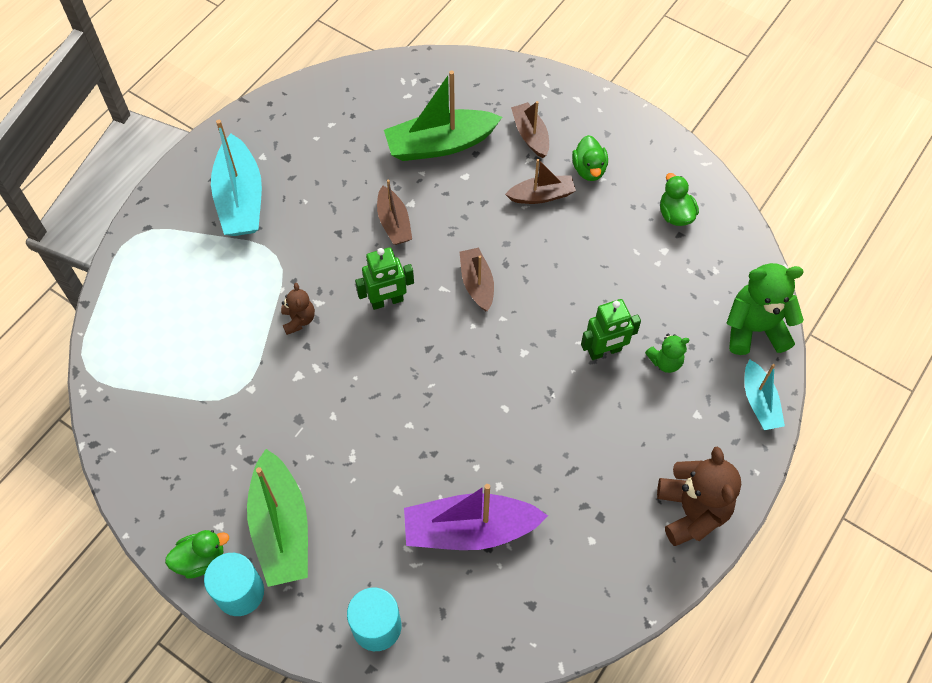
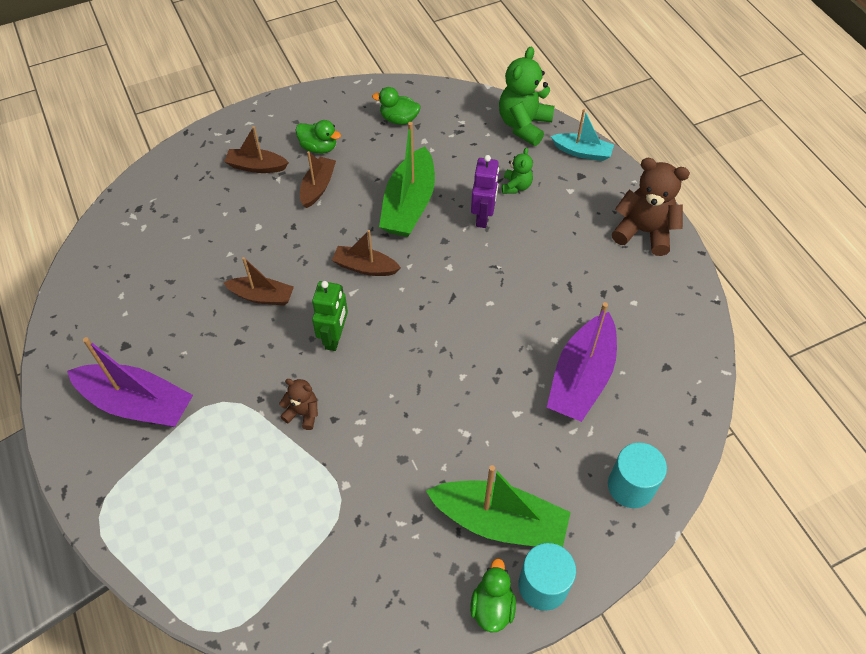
camera: 60 degrees left, 5 degrees down
turquoise boat [211,120,262,236] -> purple boat [67,337,193,427]
green boat [384,70,502,161] -> green boat moved to [379,122,435,237]
green robot [581,299,641,360] -> purple robot [471,155,499,228]

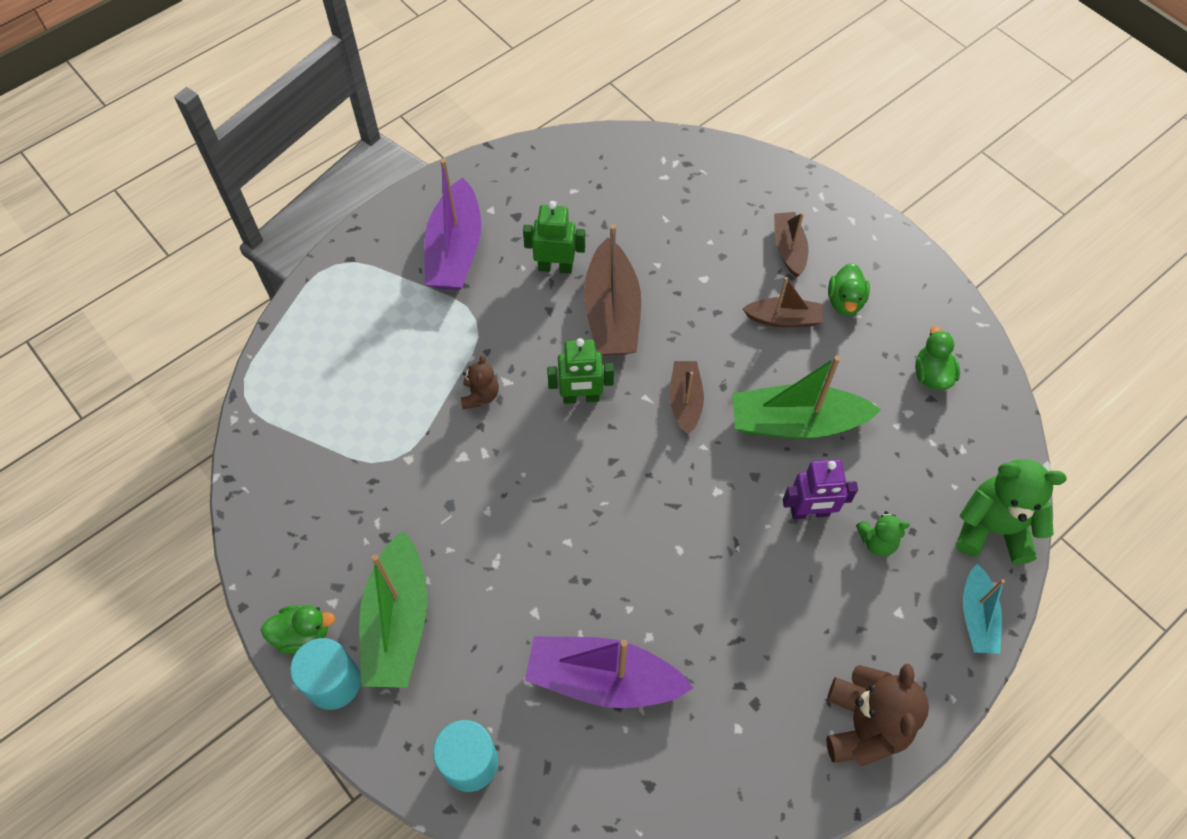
camera: 75 degrees right, 5 degrees up
brown boat [224,257,294,305] -> brown boat [584,224,641,355], size x1.73
none -> green robot [523,201,585,274]

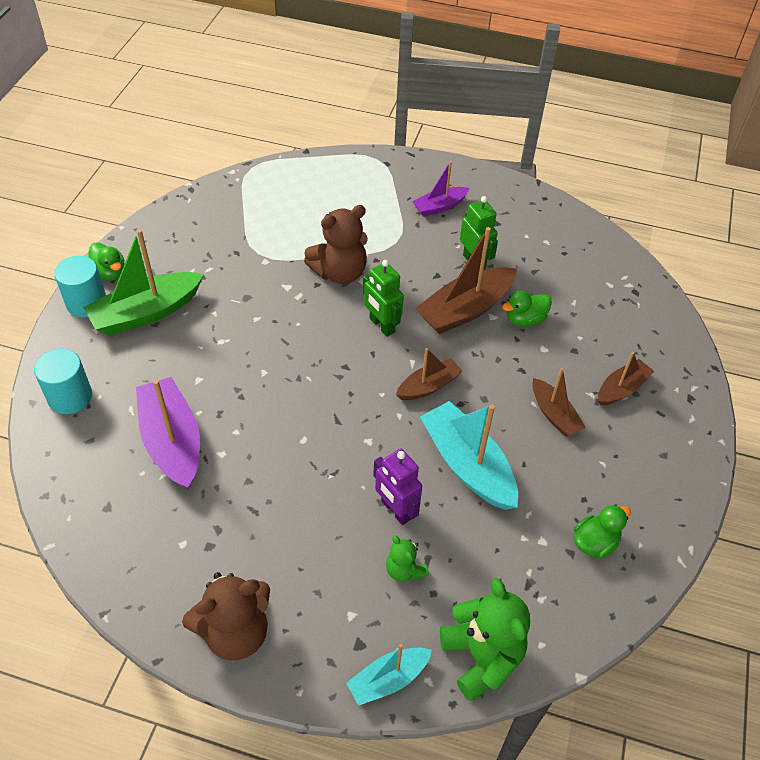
camera: 55 degrees right, 10 degrees down
purple boat [424,159,481,290] -> purple boat [412,161,470,217], size x0.58
brown teddy bear [461,355,499,409] -> brown teddy bear [304,205,368,284], size x1.88
green boat [732,355,881,439] -> turquoise boat [420,401,518,510]
green duck [828,263,870,316] -> green duck moved to [502,291,552,327]

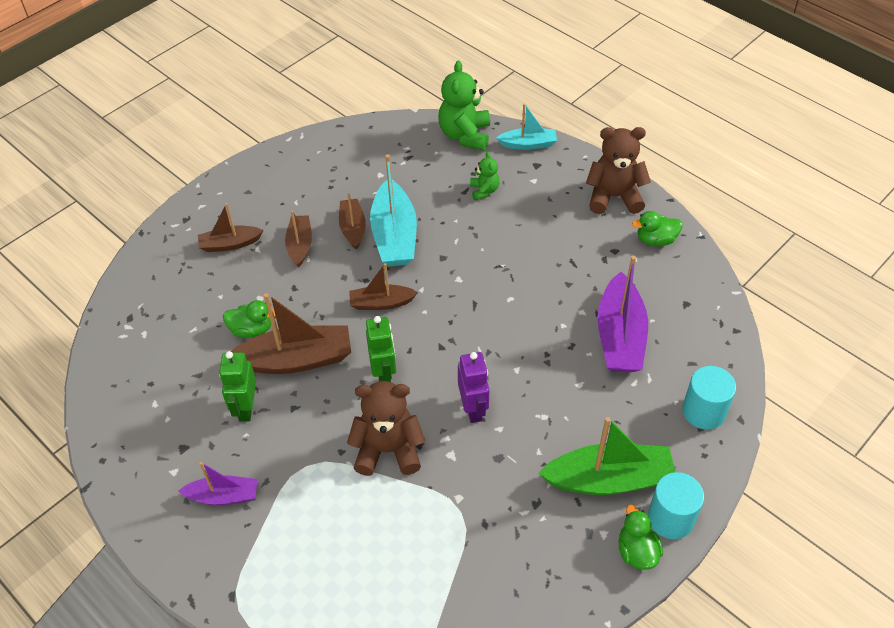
camera: 150 degrees left, 0 degrees up
purple robot [373,448,422,525] -> purple robot moved to [458,352,490,423]
green duck [574,504,631,559] -> green duck moved to [632,211,683,246]
none -> brown boat [339,193,366,250]

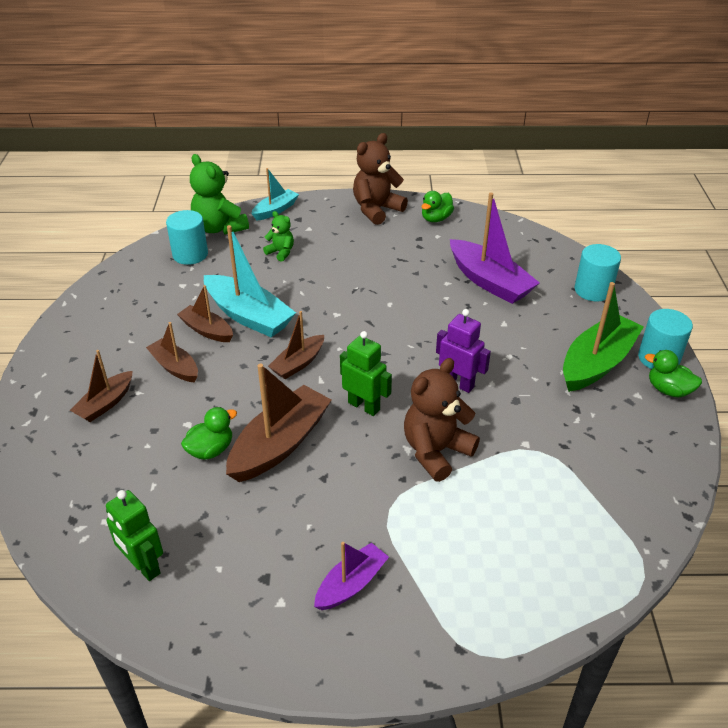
camera: 45 degrees left, 10 degrees down
green robot [219,351,256,422] -> green robot moved to [106,490,163,581]
none -> turquoise cylinder [166,210,208,265]

